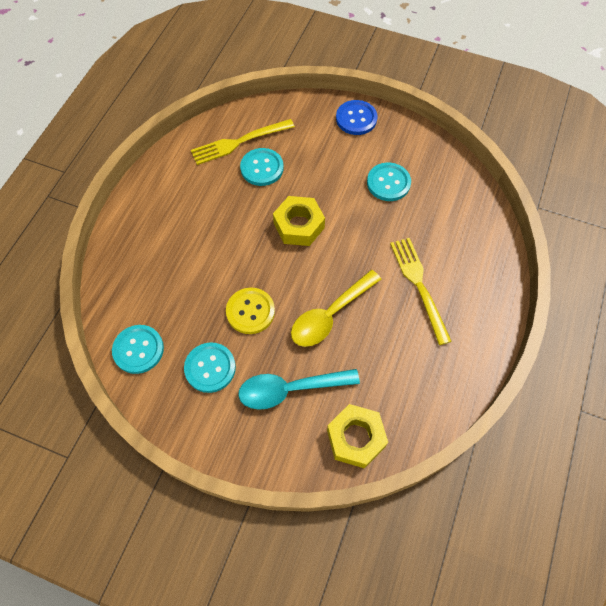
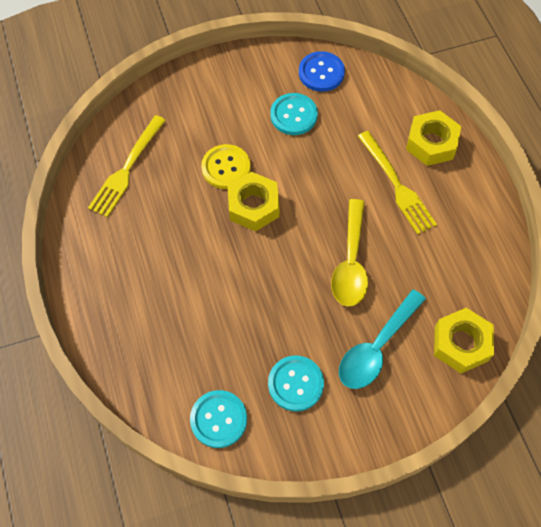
camera: 40 degrees left, 0 degrees up
yellow button [226,288,275,334] -> yellow button moved to [201,144,251,189]
turquoise button [240,148,284,186] -> none
blue button [336,100,378,135] -> blue button moved to [299,51,345,92]
yellow fork [390,238,452,345] -> yellow fork turned 150 degrees counterclockwise [358,131,437,235]
none -> yellow nut [406,110,461,166]

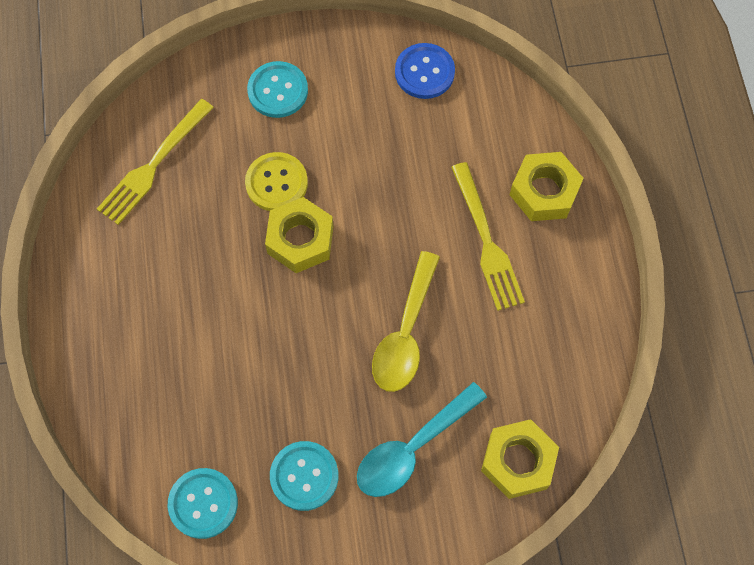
camera: 10 degrees right, 5 degrees up
turquoise button [270,93,318,135] -> turquoise button moved to [247,61,308,118]

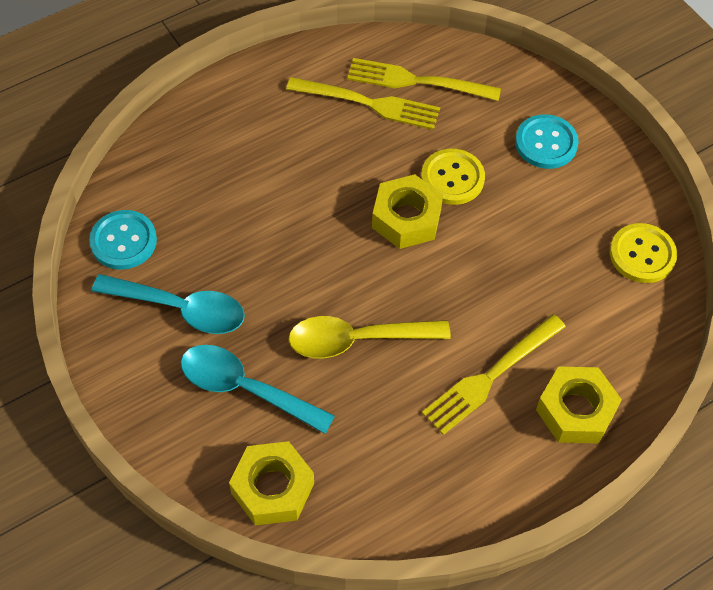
camera: 65 degrees right, 10 degrees down
turquoise button [270,441,338,511] -> turquoise spoon [92,274,245,334]
blue button [395,43,455,99] -> yellow button [610,223,677,283]
none -> yellow fork [286,77,440,130]

